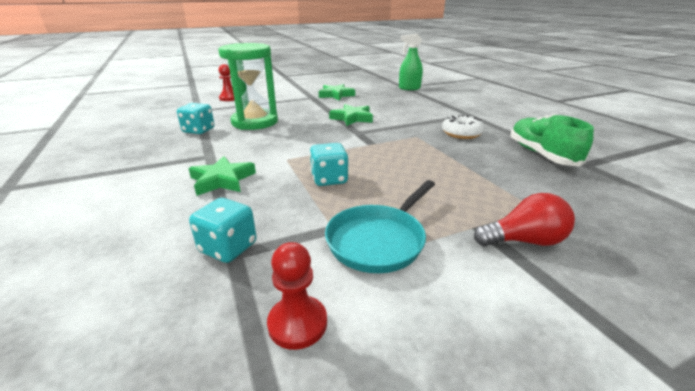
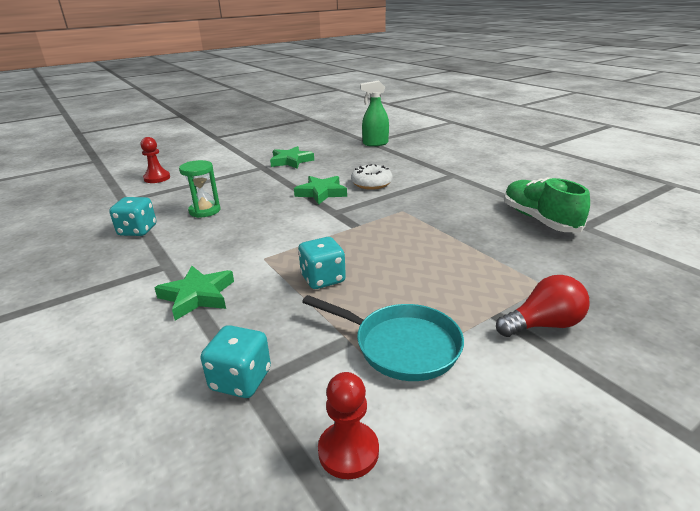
camera: 10 degrees left, 0 degrees up
green hourglass [218,43,278,130] -> green hourglass [179,160,220,218], size x0.55
turquoise pan [325,180,435,273] -> turquoise pan turned 90 degrees counterclockwise [302,295,464,381]
white donut [442,115,484,139] -> white donut moved to [351,164,393,190]

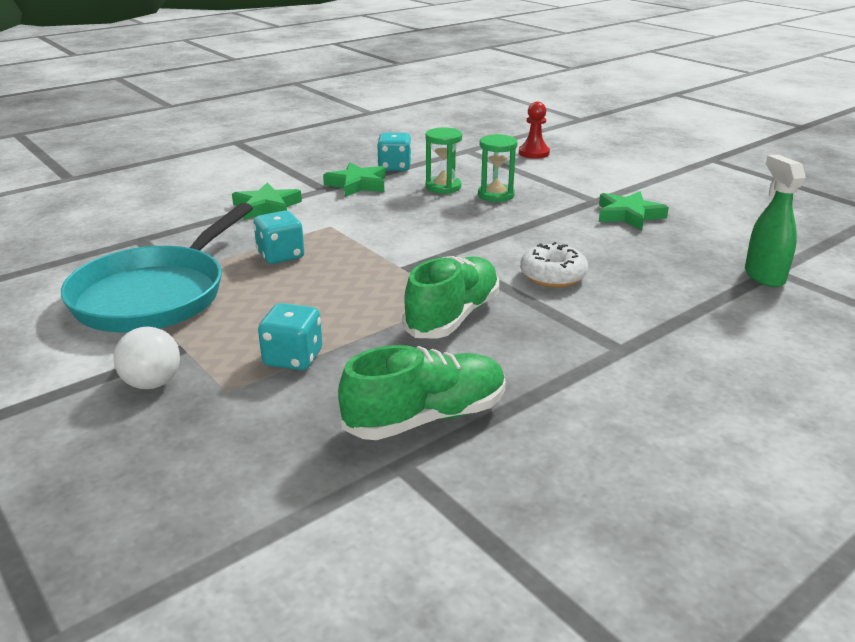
camera: 85 degrees right, 0 degrees up
turquoise dice [201,325,271,398] -> turquoise dice moved to [258,303,322,370]
green star [294,176,347,205] -> green star moved to [323,163,386,197]
turquoise pan [302,295,464,381] -> turquoise pan [61,203,253,333], size x1.53
red pawn [318,372,379,479] -> none
red light bulb [496,275,589,337] -> white light bulb [113,327,180,389]
none -> green shoe [402,256,499,339]
none -> green hourglass [478,134,518,202]

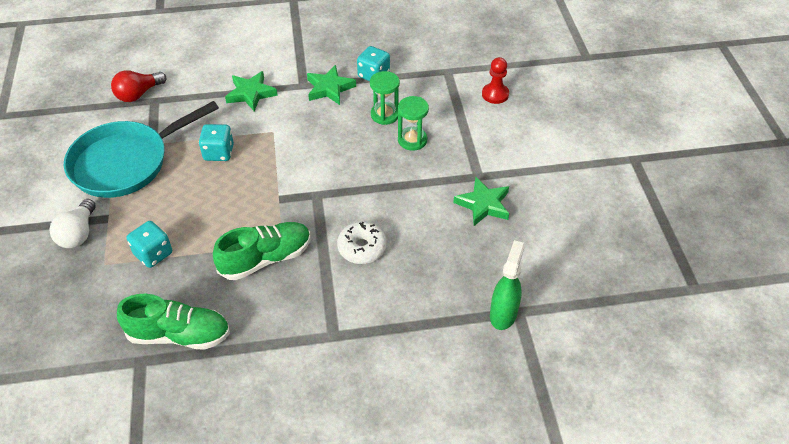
camera: 30 degrees right, 20 degrees up
none -> red light bulb [111,70,166,102]

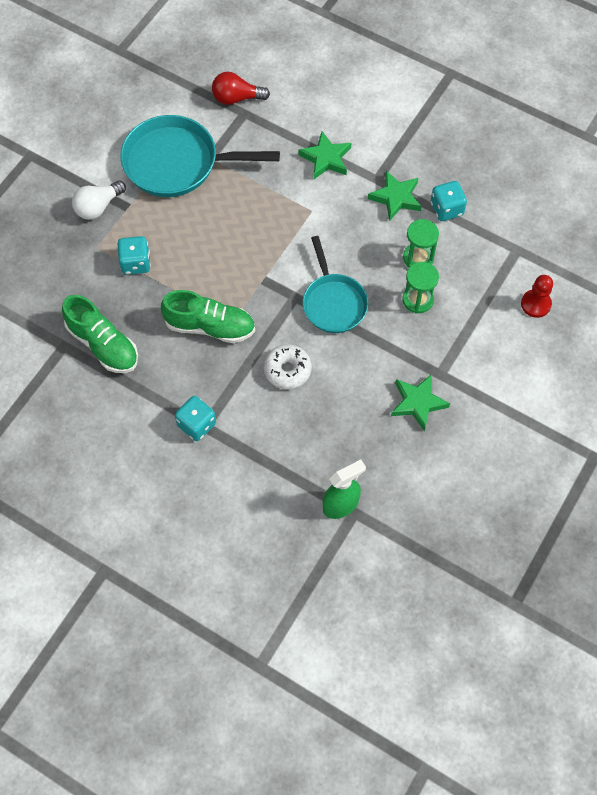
camera: 40 degrees right, 15 degrees up
turquoise dice [199,124,234,161] -> turquoise dice moved to [175,396,216,441]
none -> turquoise pan [303,236,368,333]

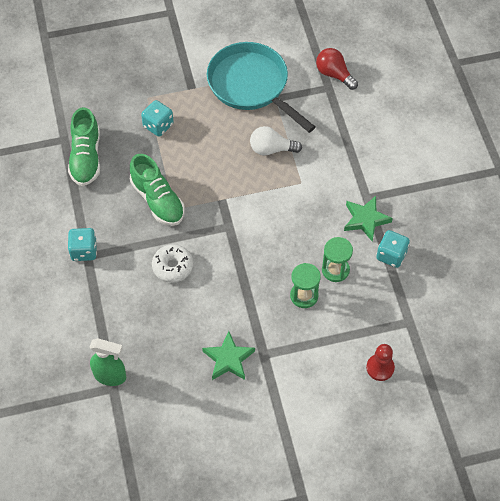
camera: 45 degrees right, 5 degrees down
white light bulb [72,180,126,220] -> white light bulb moved to [250,126,302,155]
green star [298,131,351,179] -> none
turquoise pan [303,236,368,333] -> none

